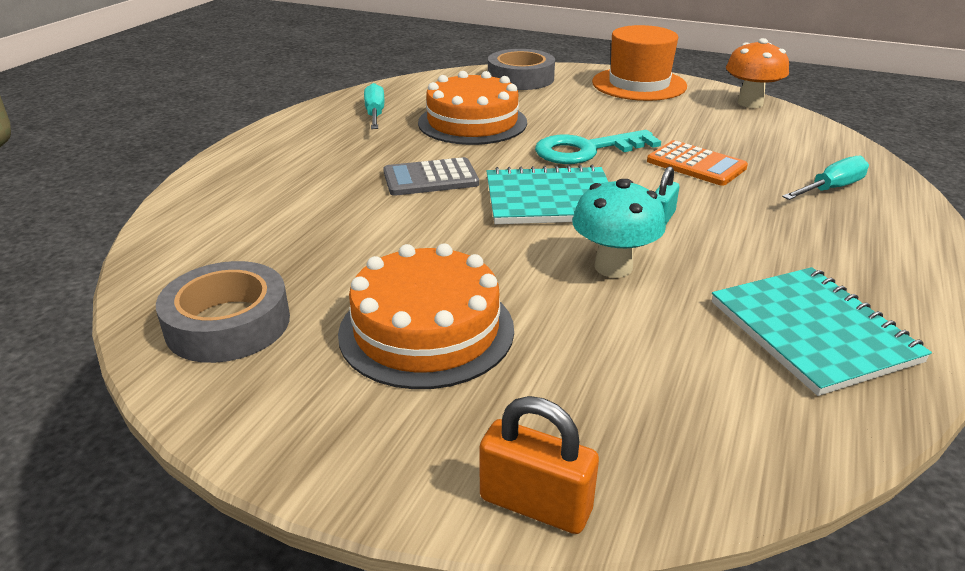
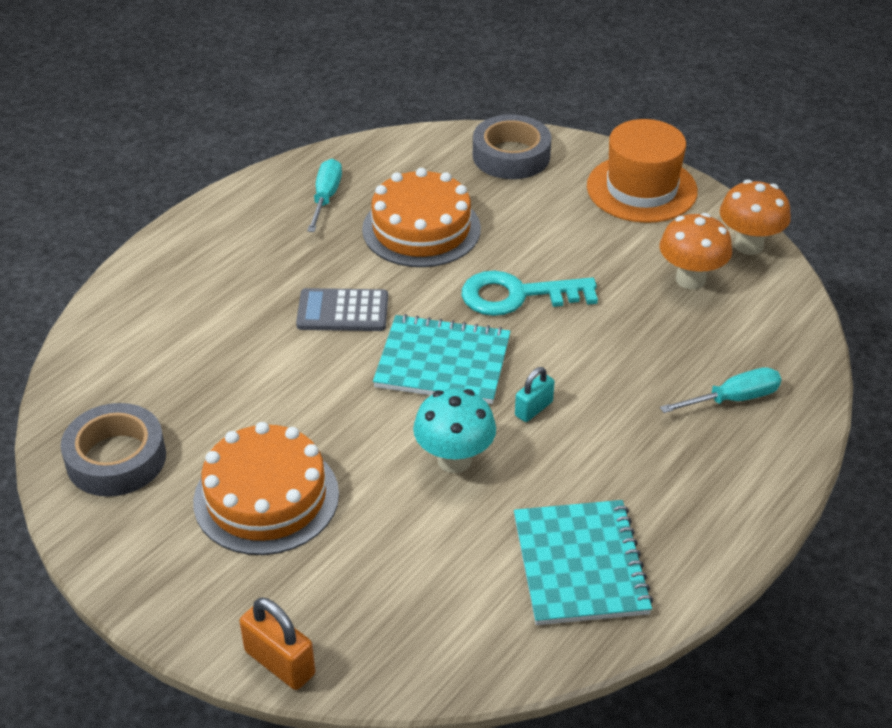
camera: 15 degrees right, 10 degrees up
orange calculator [647,140,748,186] -> none
none -> orange mushroom [659,213,732,289]

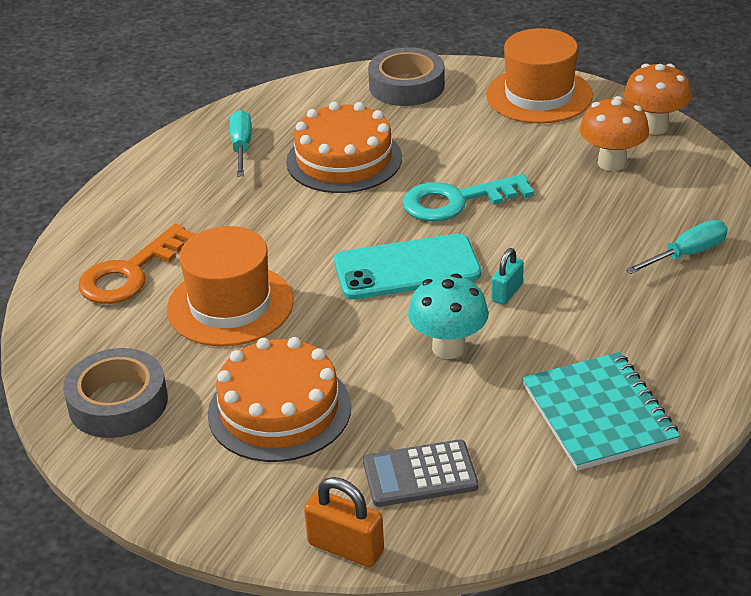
camera: 10 degrees left, 5 degrees down
grey calculator [296,288,388,331] -> grey calculator moved to [363,439,478,507]
turquoise notebook [373,314,511,404] -> turquoise phone [334,233,481,300]
none -> orange key [78,224,196,304]
none -> orange hat [167,226,294,346]

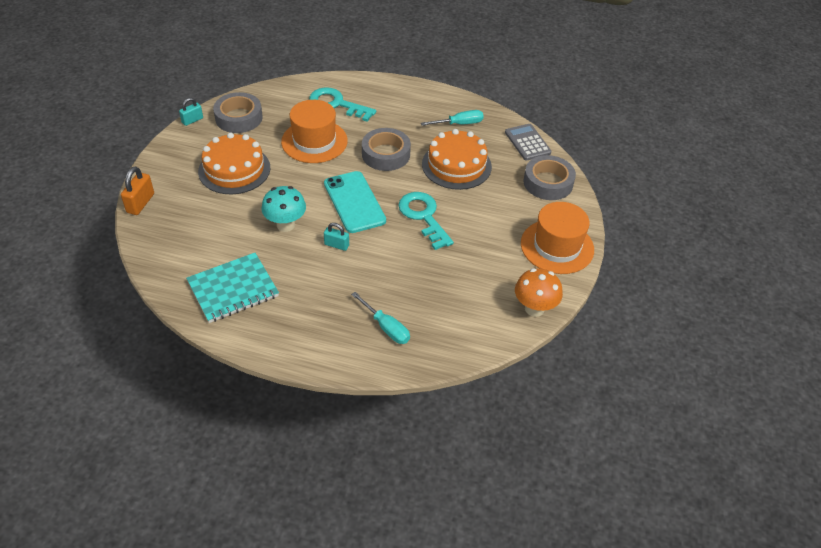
camera: 75 degrees right, 10 degrees up
orange key [78,224,196,304] -> turquoise key [309,87,376,122]
grey calculator [363,439,478,507] -> grey calculator moved to [505,124,551,161]
orange mushroom [580,96,649,171] -> none
none -> turquoise padlock [179,98,203,126]
none -> grey tape [362,128,411,171]

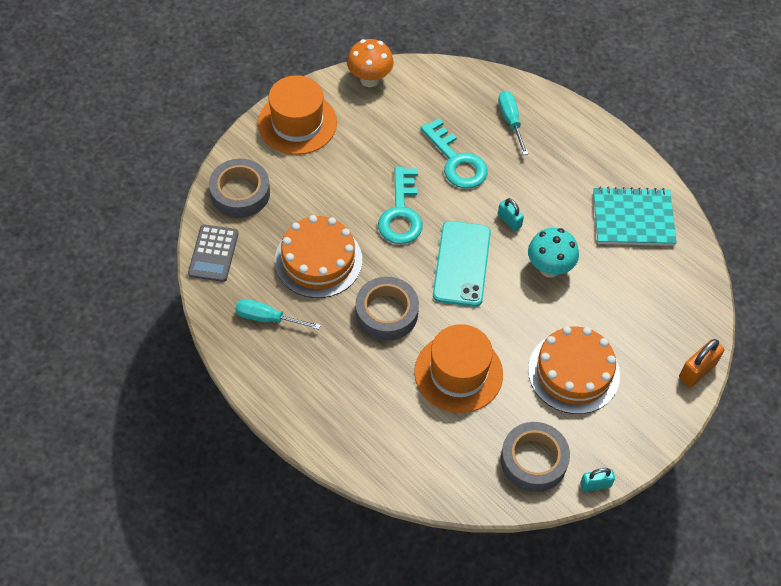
camera: 150 degrees left, 10 degrees up
turquoise key [309,87,376,122] -> turquoise key moved to [420,118,488,189]

